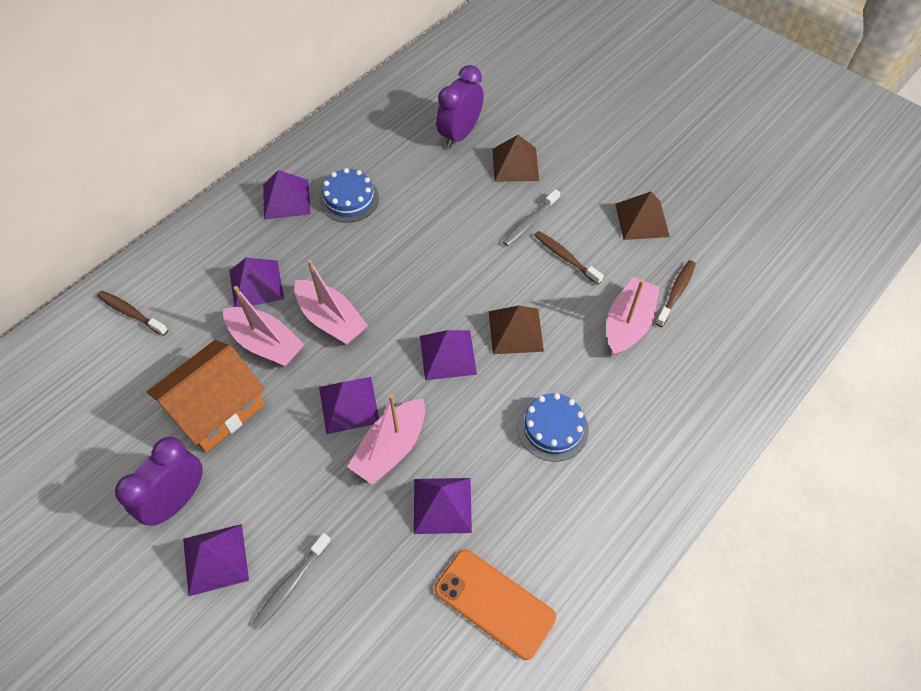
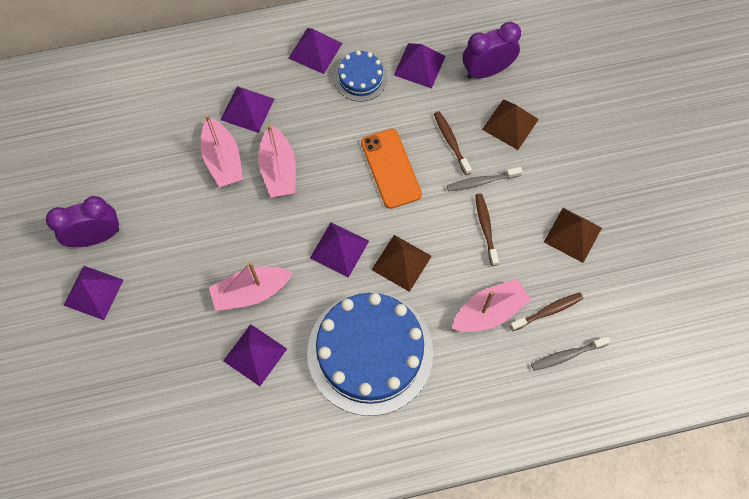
camera: 35 degrees right, 10 degrees up
brown toothbrush [97,291,168,336] -> brown toothbrush moved to [434,111,472,175]
orange house [147,340,265,452] -> none
grey toothbrush [253,533,331,629] -> grey toothbrush moved to [531,336,611,371]
purple pyramid [319,377,379,434] -> purple pyramid moved to [394,43,446,89]
orange phone [435,549,556,660] -> orange phone moved to [361,129,422,209]
blue cake [518,393,589,462] -> blue cake [307,292,433,416], size x2.09

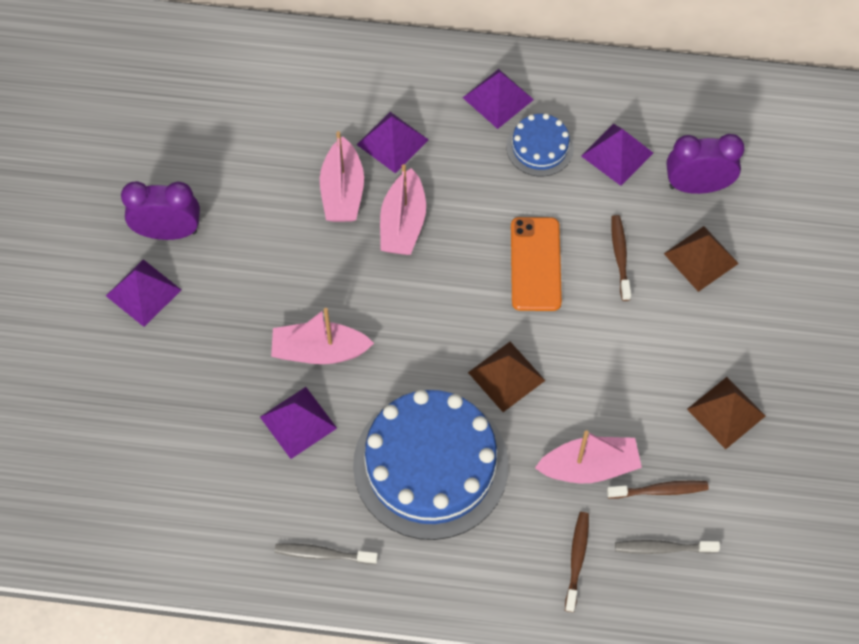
camera: 20 degrees right, 5 degrees down
purple pyramid [310,222,369,278] -> none
grey toothbrush [447,167,523,192] -> grey toothbrush moved to [275,543,378,564]
brown toothbrush [475,193,499,266] -> brown toothbrush moved to [565,512,589,612]

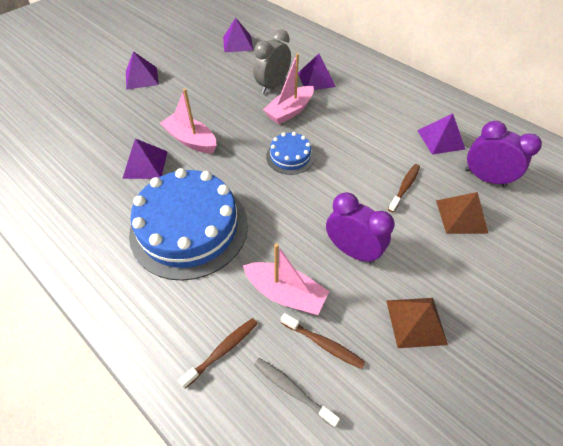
camera: 35 degrees right, 10 degrees down
purple clock [121,181,200,240] -> purple clock moved to [326,192,395,263]
grey toothbrush [275,543,378,564] -> none
pink boat [320,131,364,222] -> grey clock [253,29,291,94]
purple pyramid [463,69,534,129] -> purple pyramid moved to [223,18,253,52]
brown pyramid [468,342,546,412] -> none
blue cake [507,113,574,176] -> blue cake moved to [266,132,314,175]
orange phone [511,217,562,311] -> none

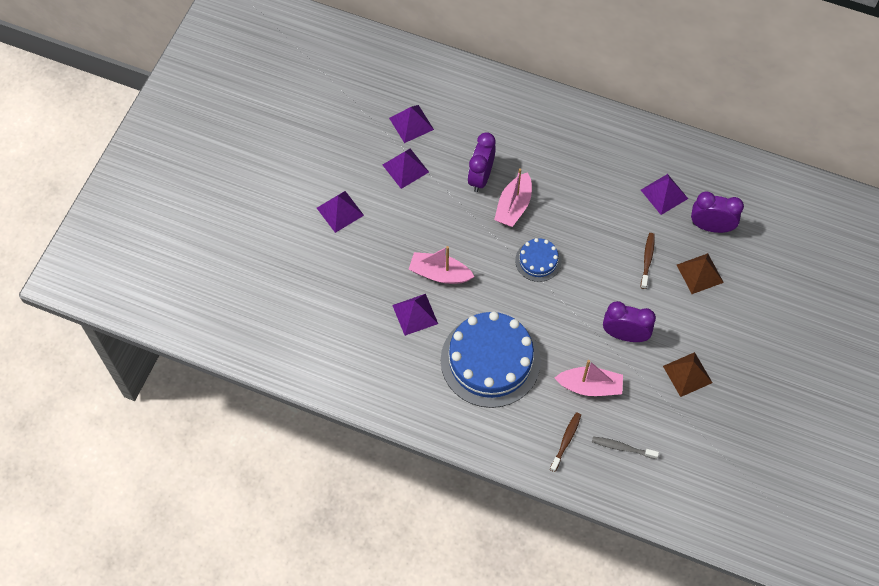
camera: 20 degrees left, 10 degrees up
grey clock [253,29,291,94] -> purple clock [468,132,496,192]
brown toothbrush [281,313,365,369] -> none
purple pyramid [298,54,336,90] -> purple pyramid moved to [383,148,429,189]

